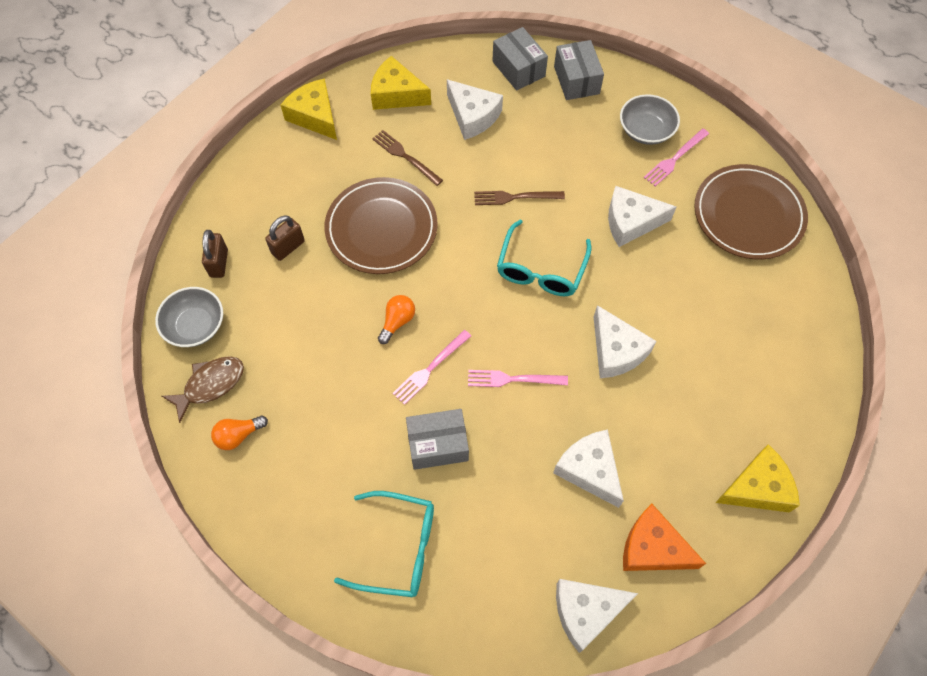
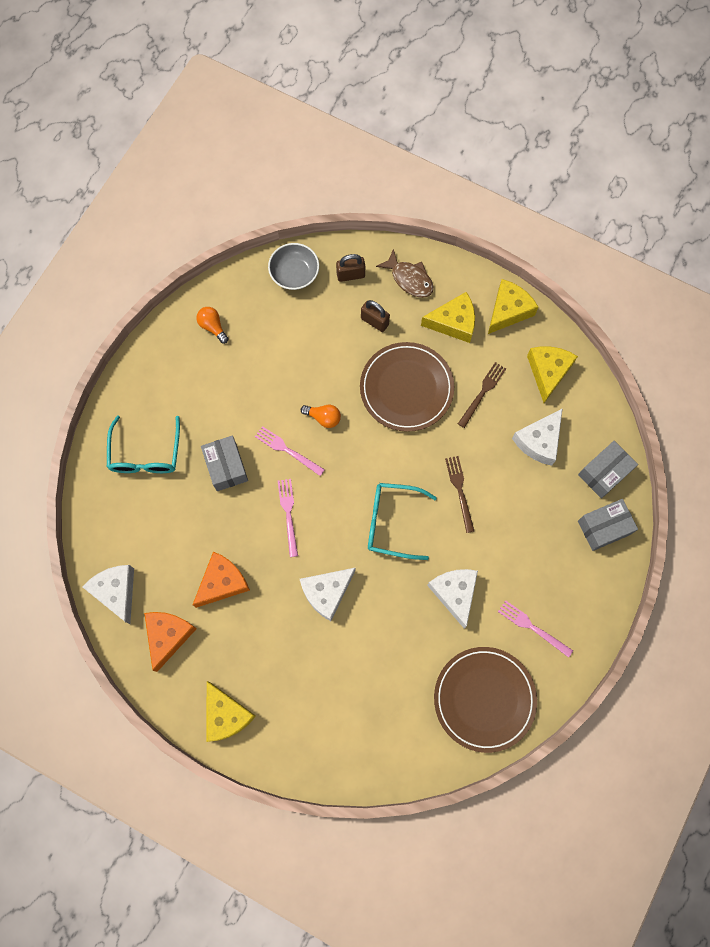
camera: 80 degrees right, 10 degrees up
brown fish [162,356,244,423] -> brown fish moved to [376,249,433,298]
white cheese [553,429,624,508] -> orange cheese [193,551,250,608]
grey bowl [620,94,680,145] -> none
none -> yellow cheese [421,292,475,343]

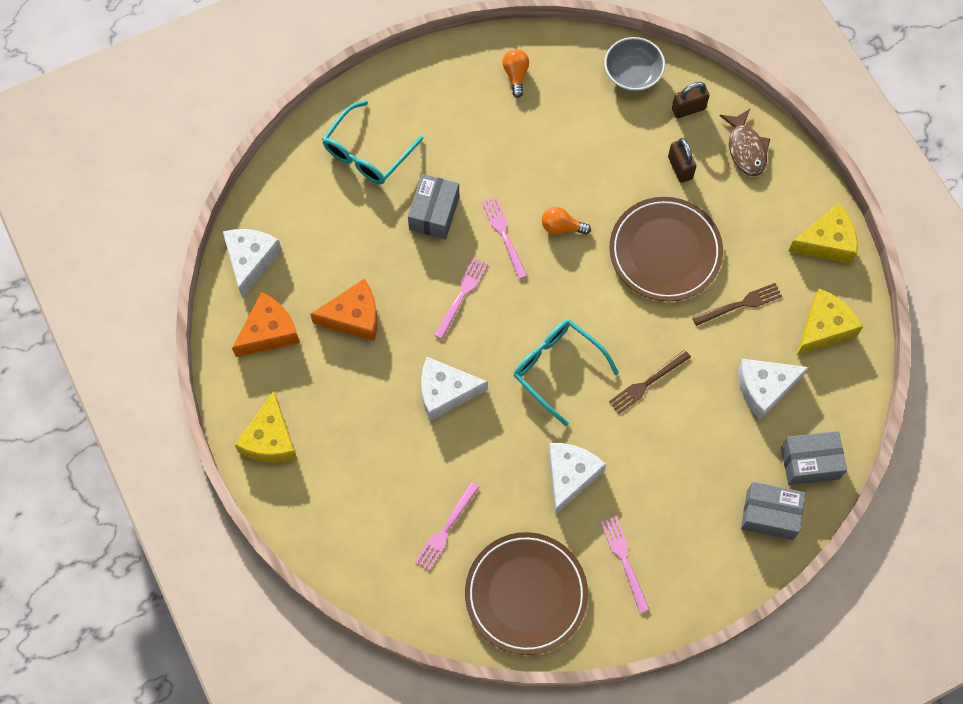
camera: 35 degrees right, 5 degrees down
orange light bulb [301,405,341,428] -> orange light bulb turned 135 degrees clockwise [542,207,591,235]
brown padlock [336,254,365,282] -> brown padlock turned 45 degrees counterclockwise [672,82,710,118]
yellow cheese [421,292,475,343] -> none
brown fork [445,456,474,533] -> brown fork turned 150 degrees counterclockwise [609,350,691,414]
none -> pink fork [415,482,479,571]

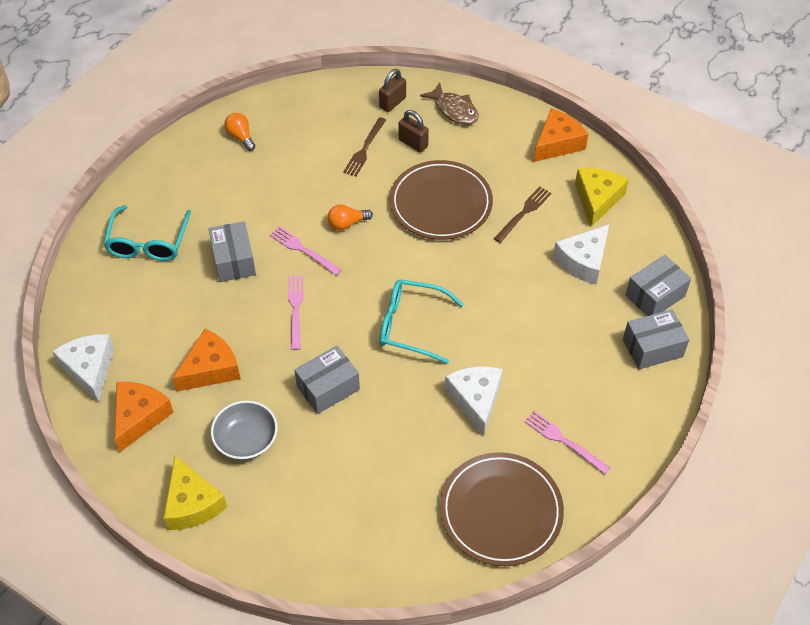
camera: 30 degrees left, 15 degrees down
pink fork [415,482,479,571] -> none
white cheese [421,357,488,421] -> grey box [294,346,360,414]
grey bowl [604,37,665,91] -> grey bowl moved to [211,400,278,460]
brown fork [609,350,691,414] -> brown fork moved to [343,117,386,177]
yellow cheese [788,203,858,264] -> orange cheese [534,108,589,162]

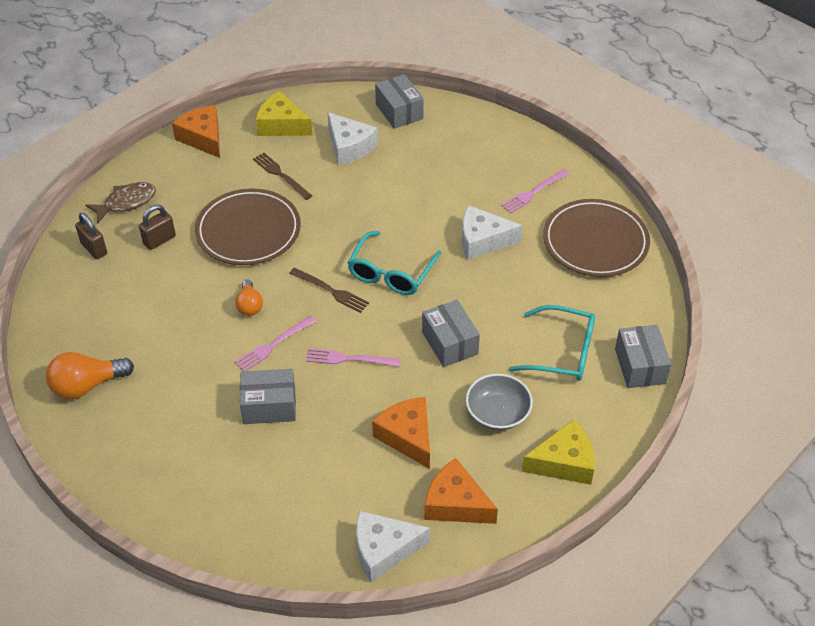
camera: 80 degrees left, 5 degrees down
turquoise glasses [103,205,191,261] -> turquoise glasses moved to [509,305,595,381]
orange light bulb [224,113,255,151] -> orange light bulb [46,352,134,400], size x1.63
brown fork [343,117,386,177] -> brown fork moved to [289,268,369,313]
grey box [623,309,689,369] -> grey box moved to [615,325,672,388]

